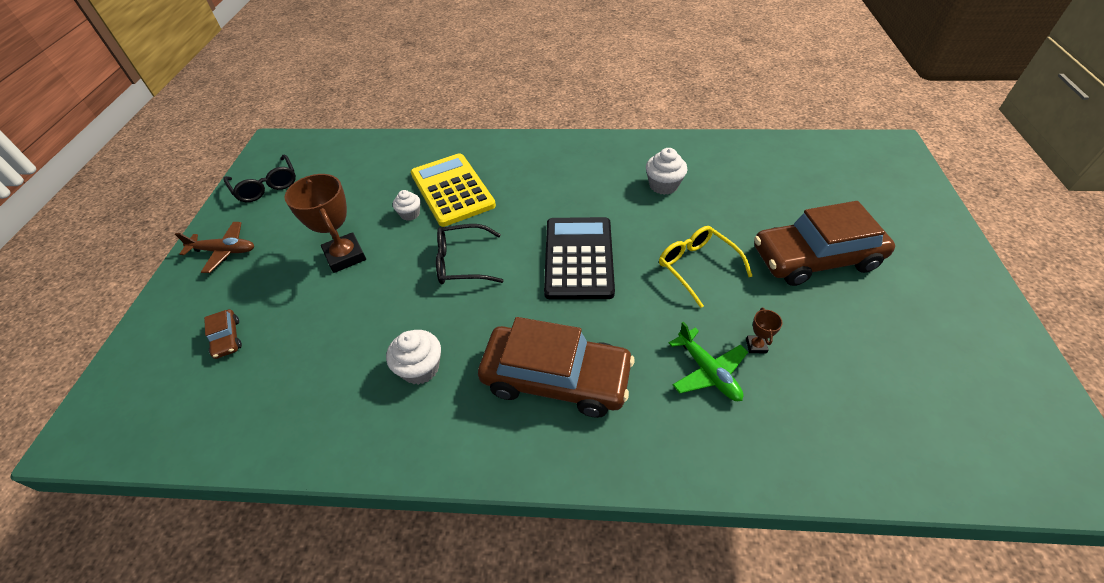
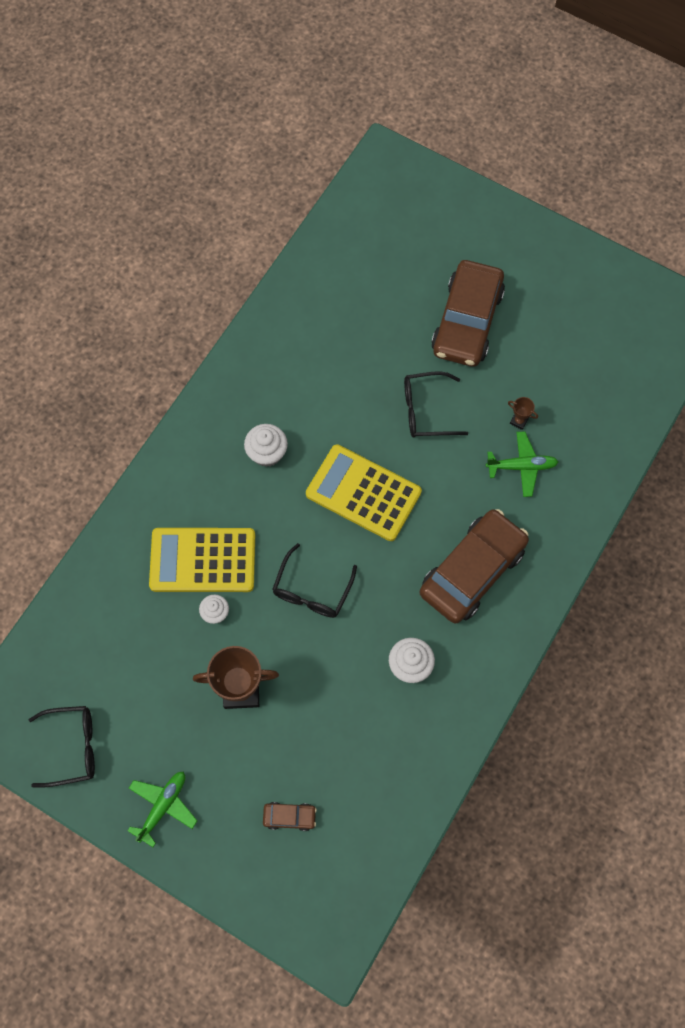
camera: 65 degrees left, 20 degrees up
brown plane [175,222,254,273] -> green plane [128,772,197,847]
black calculator [544,217,615,300] -> yellow calculator [306,444,422,541]
white cupcake [646,148,687,195] -> white cupcake moved to [244,424,288,467]
yellow glasses [659,226,752,308] -> black glasses [404,371,468,438]

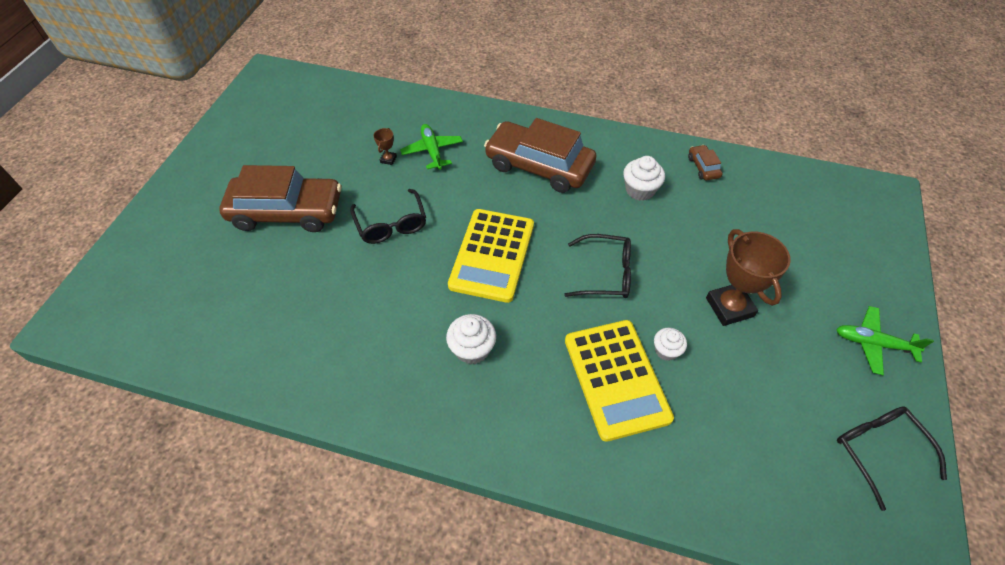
camera: 105 degrees left, 15 degrees down
brown car [263,802,317,831] -> brown car moved to [688,145,723,180]

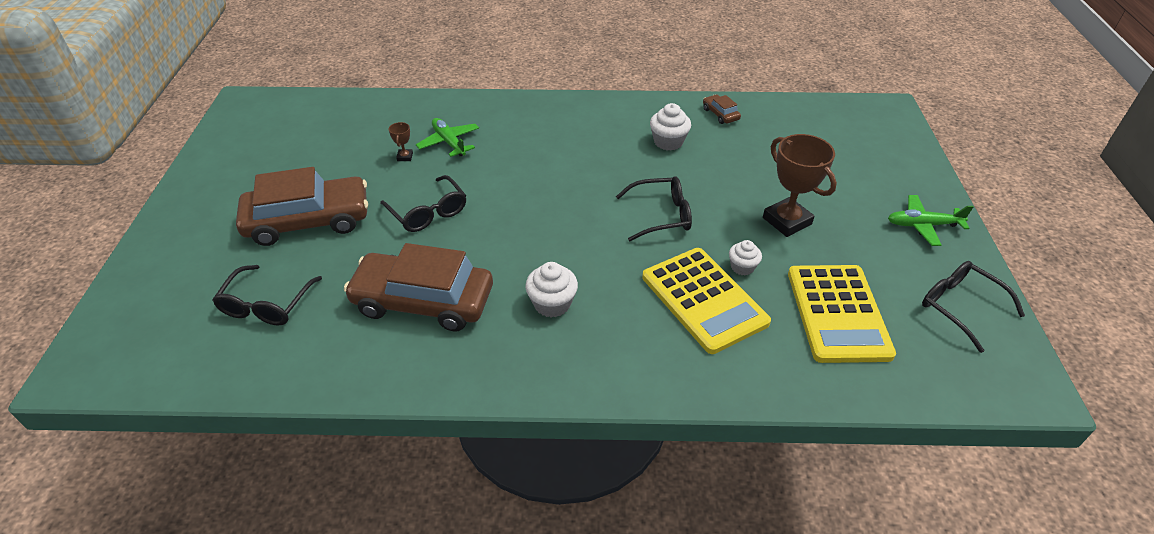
camera: 15 degrees left, 10 degrees down
yellow calculator [448,209,534,303] -> yellow calculator moved to [788,265,896,363]
brown car [484,118,596,193] -> brown car moved to [344,243,493,331]
none -> black glasses [212,265,322,326]

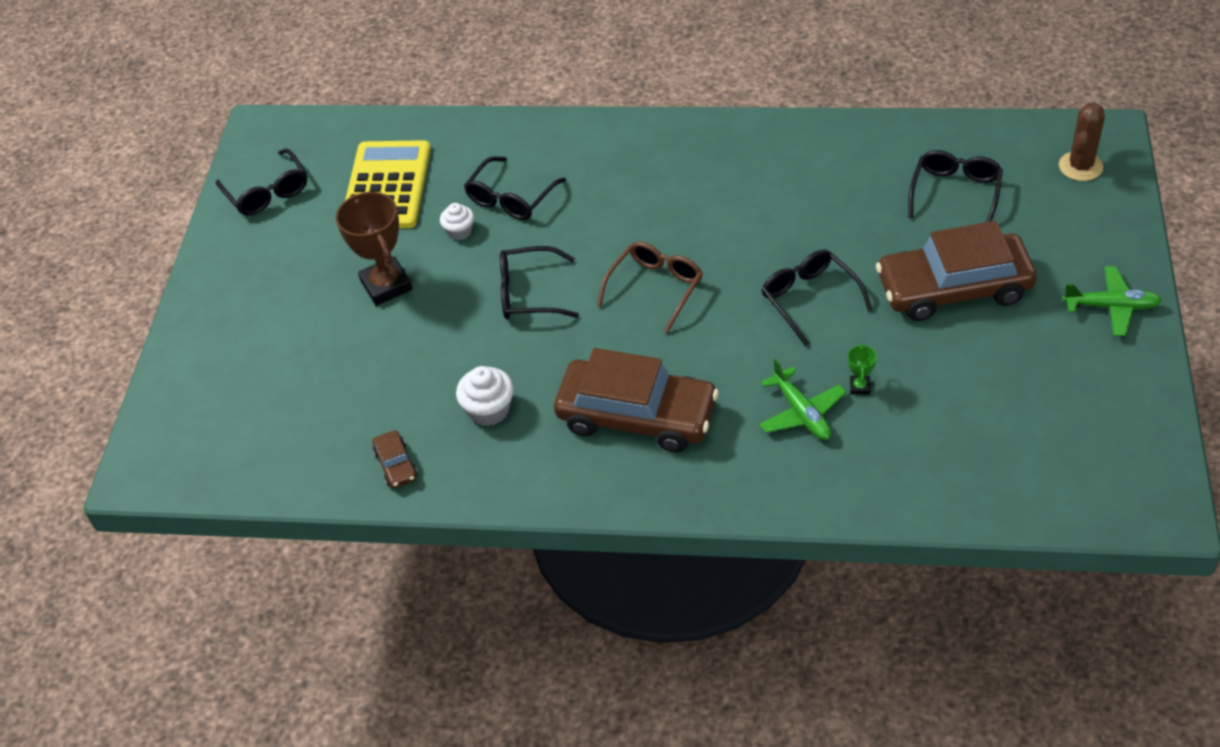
camera: 170 degrees left, 5 degrees up
brown car [344,243,493,331] -> brown car moved to [554,348,719,452]
brown trophy [389,122,413,161] -> green trophy [848,344,877,395]
white cupcake [525,262,578,318] -> none
yellow calculator [642,248,771,354] -> black glasses [464,156,566,220]
green plane [888,195,973,246] -> green plane moved to [1063,266,1162,336]
none -> brown glasses [597,242,703,333]
none -> brown cactus [1059,103,1105,181]

